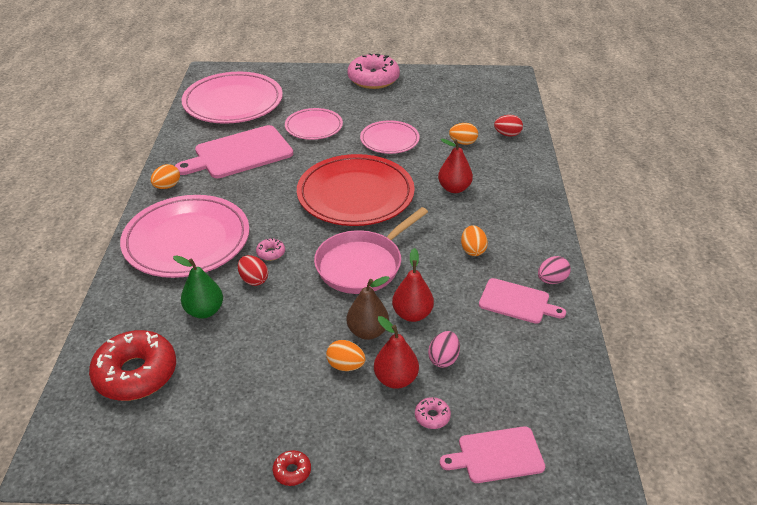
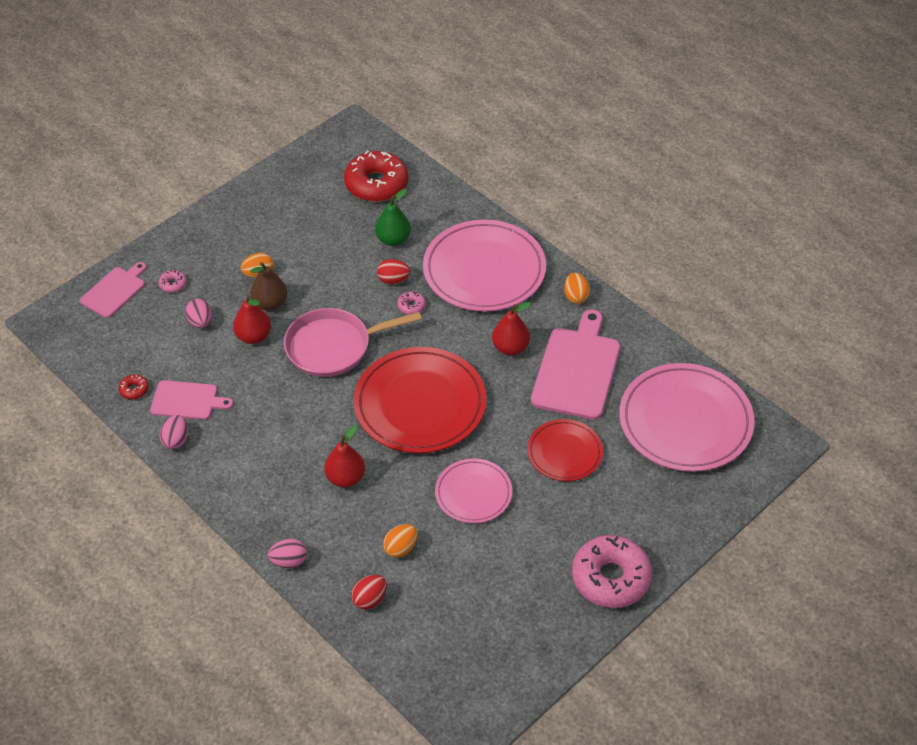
camera: 135 degrees right, 10 degrees up
red donut [273,450,311,486] -> red donut moved to [118,374,149,400]
pink plate [285,108,343,140] -> red plate [527,419,603,481]
pink pan [314,207,428,294] -> pink pan turned 105 degrees counterclockwise [284,308,422,377]
red pear [374,316,419,389] -> red pear moved to [492,302,531,355]
orange egg [461,225,488,256] -> none
pink cutting board [479,278,566,324] -> pink cutting board turned 150 degrees counterclockwise [150,380,233,420]
none -> pink egg [268,539,307,568]

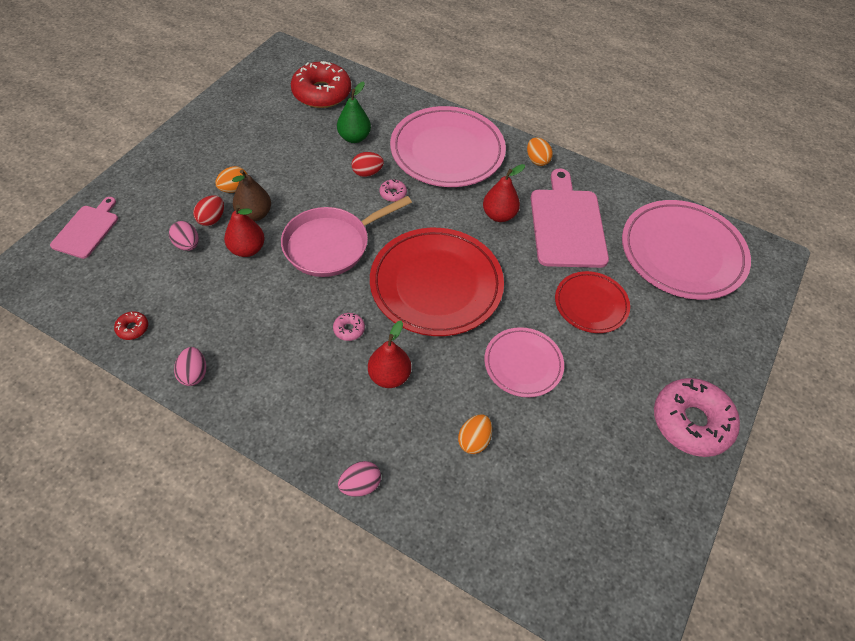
camera: 20 degrees left, 5 degrees up
pink cutting board [150,380,233,420] -> none
pink donut [158,270,187,293] -> pink donut moved to [333,313,365,341]
red egg [351,575,387,609] -> red egg moved to [193,195,224,226]

